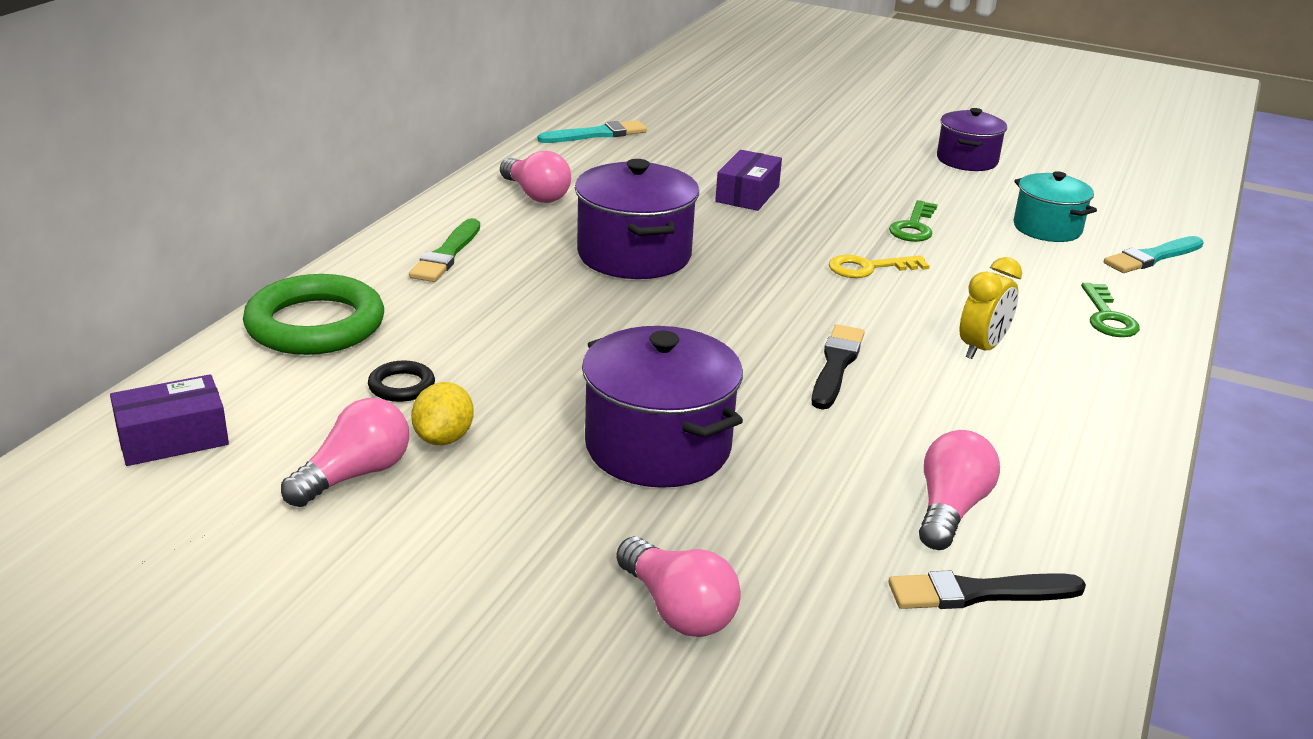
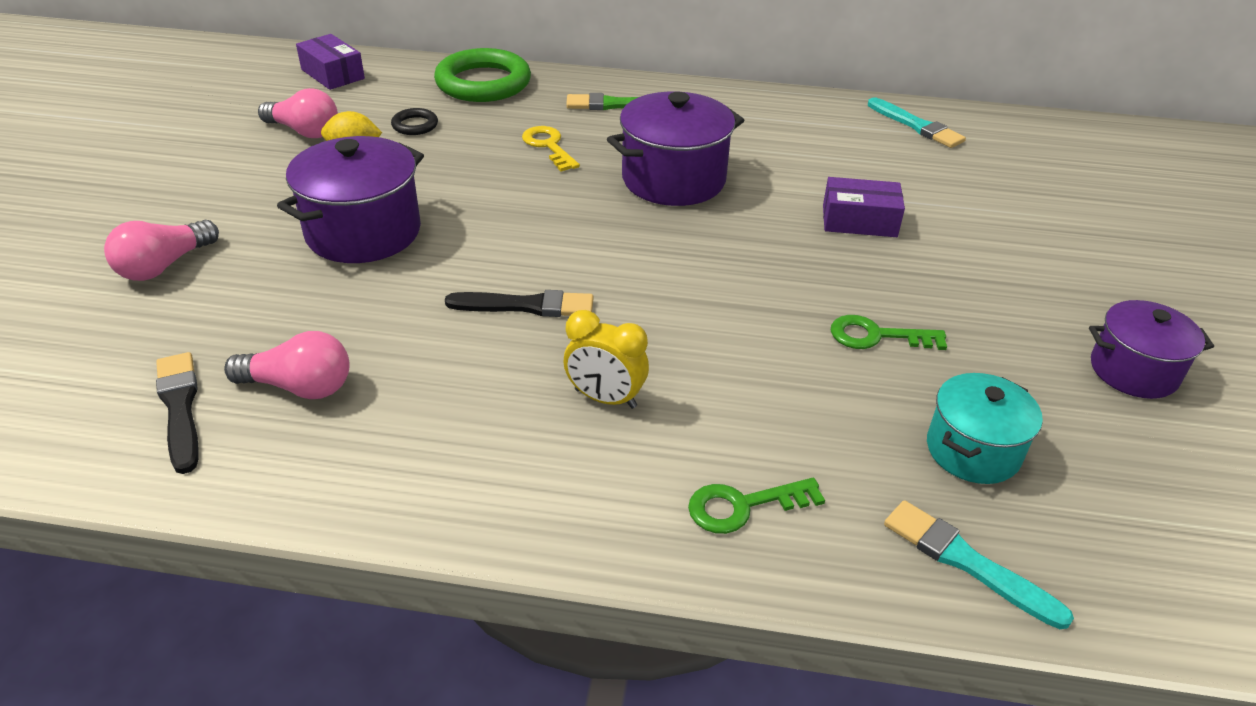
camera: 75 degrees right, 10 degrees up
pink light bulb [500,151,571,203] -> none
yellow key [829,255,930,278] -> yellow key moved to [522,126,580,172]

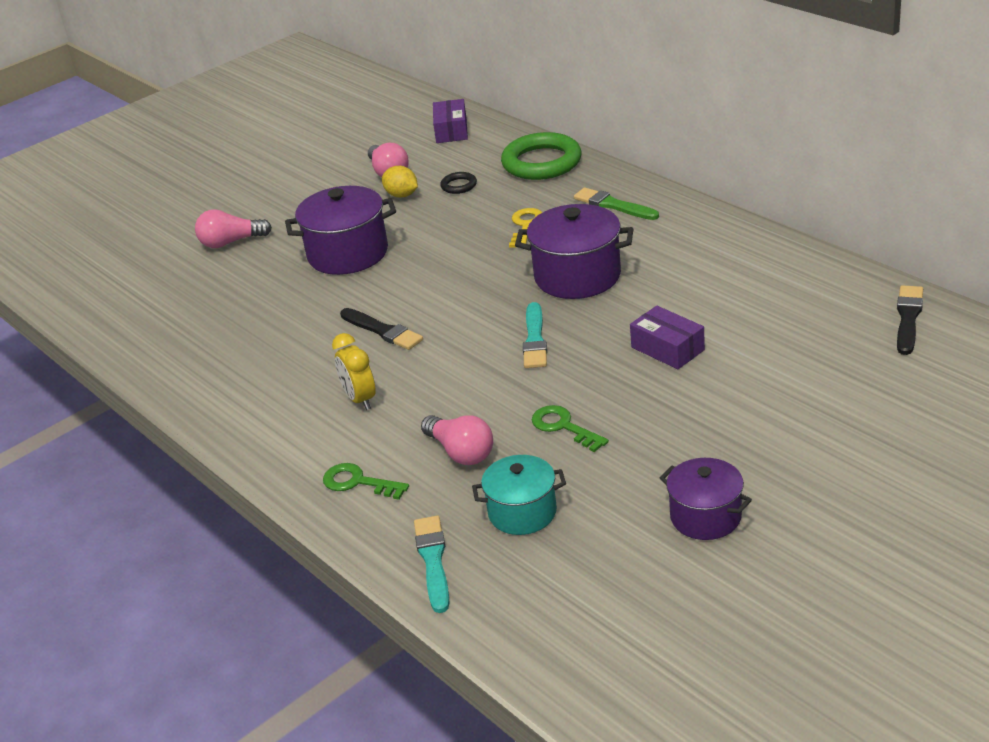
camera: 45 degrees right, 5 degrees down
black brush [156,352,199,474] -> black brush moved to [897,285,923,355]
pink light bulb [224,331,349,399] -> pink light bulb moved to [421,415,493,465]
turquoise brush [868,97,966,148] -> turquoise brush moved to [523,302,547,368]

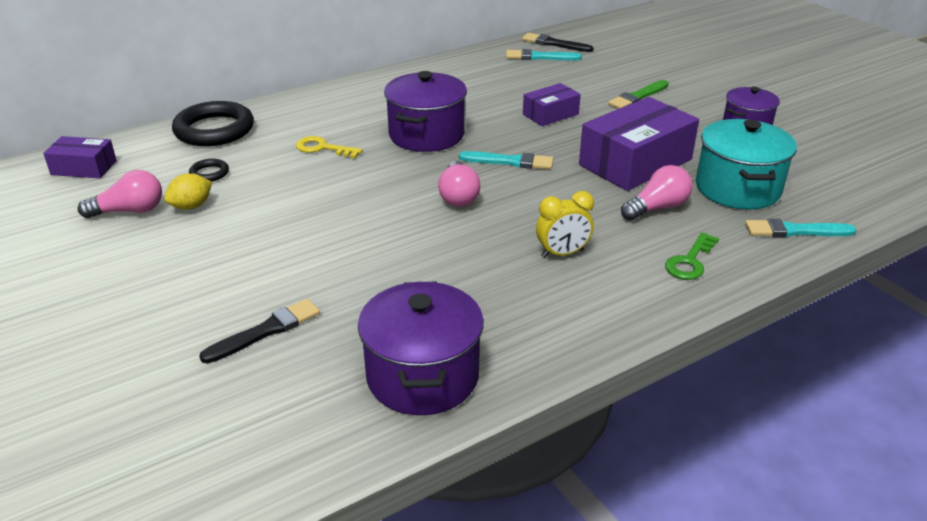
camera: 85 degrees left, 0 degrees up
pink light bulb [195,209,272,248] -> pink light bulb moved to [438,161,480,207]
purple pot [285,186,396,275] -> purple pot moved to [358,281,484,415]
black brush [340,308,423,350] -> black brush moved to [199,299,320,364]
turquoise pot [472,455,566,535] -> turquoise pot [696,119,797,210], size x1.56
green ring [501,132,582,180] -> black ring [172,101,254,146]
green key [532,405,609,452] -> purple box [579,97,699,191]
green brush [574,187,659,220] -> green brush moved to [608,80,669,109]
none -> turquoise brush [506,49,582,60]

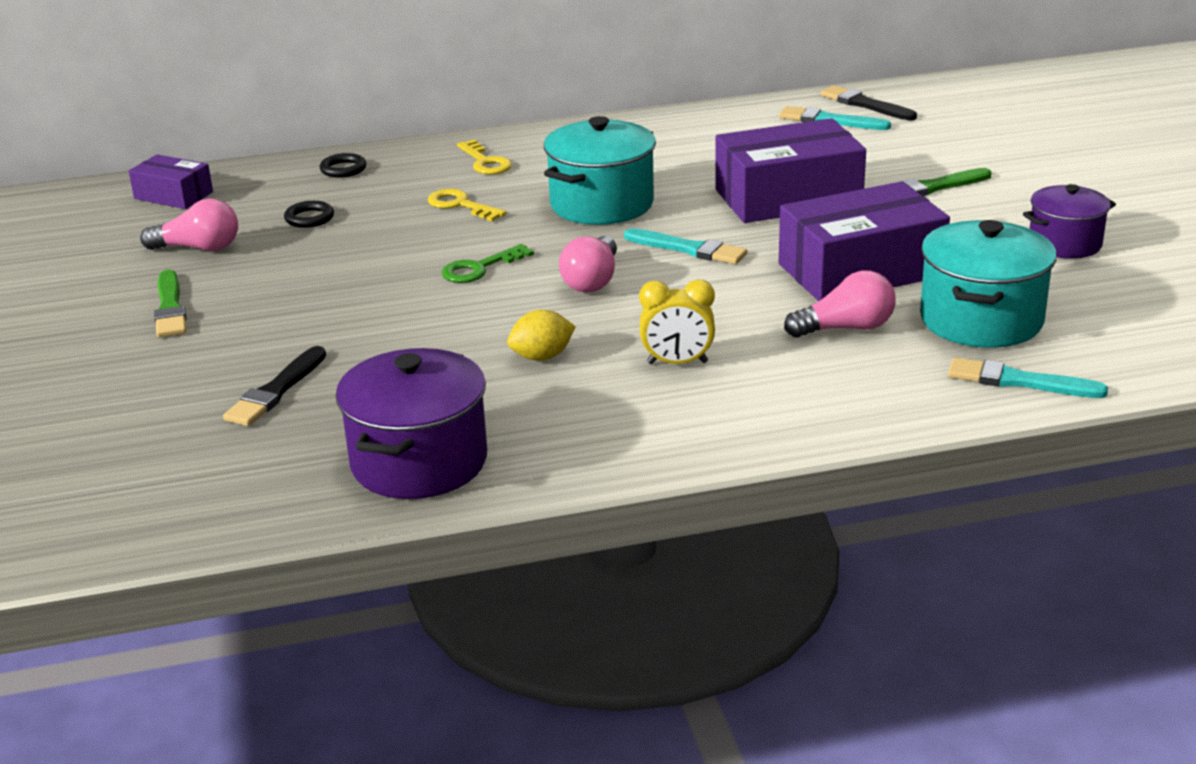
camera: 20 degrees right, 5 degrees down
yellow lemon [164,173,212,210] -> yellow lemon moved to [507,310,576,361]
black ring [172,101,254,146] -> black ring [320,153,366,178], size x0.45
black brush [199,299,320,364] -> black brush turned 135 degrees clockwise [223,346,326,426]
purple pot [384,71,467,152] -> turquoise pot [544,116,656,225]
purple box [523,83,581,126] -> purple box [715,118,866,223], size x1.86
green key [665,232,719,280] -> green key moved to [442,244,534,283]
none -> green brush [154,269,186,338]
none -> yellow key [457,139,512,175]

